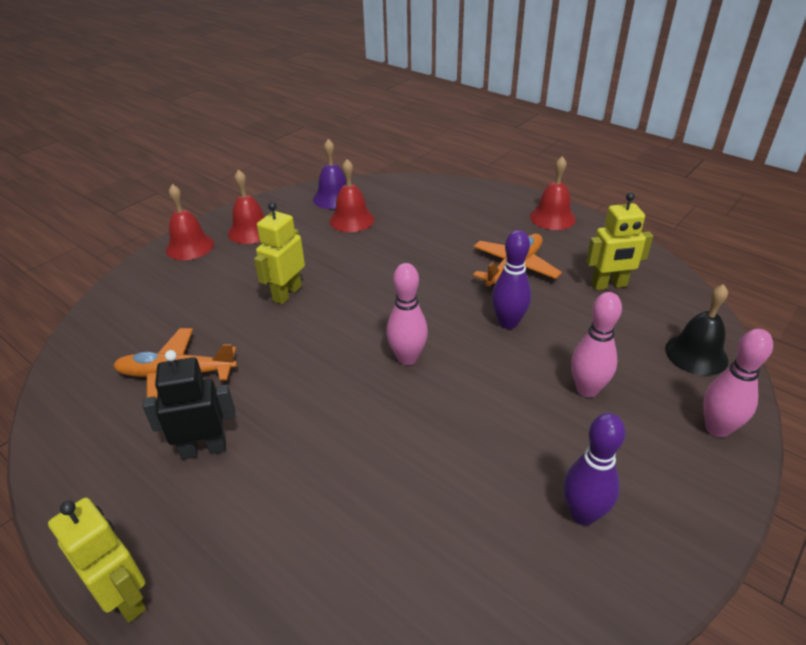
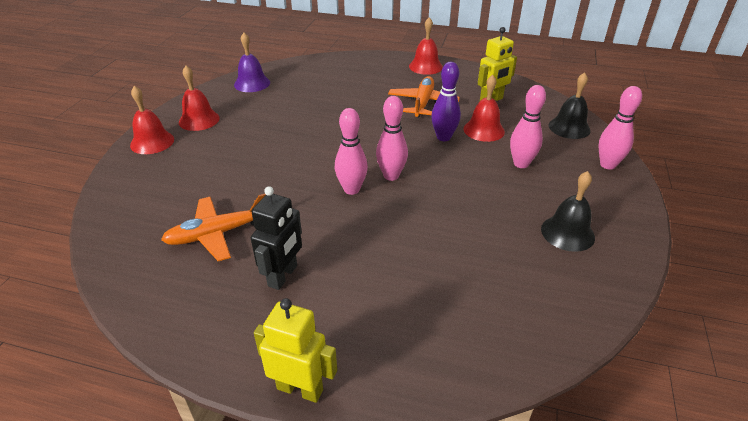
camera: 25 degrees left, 0 degrees up
black robot [142,350,235,460] -> black robot turned 150 degrees clockwise [251,186,302,290]
yellow robot [254,202,305,304] -> none
red bell [330,159,374,232] -> red bell moved to [464,75,505,142]
purple bowling pin [563,413,626,526] -> black bell [541,171,595,252]
none -> pink bowling pin [335,108,368,195]

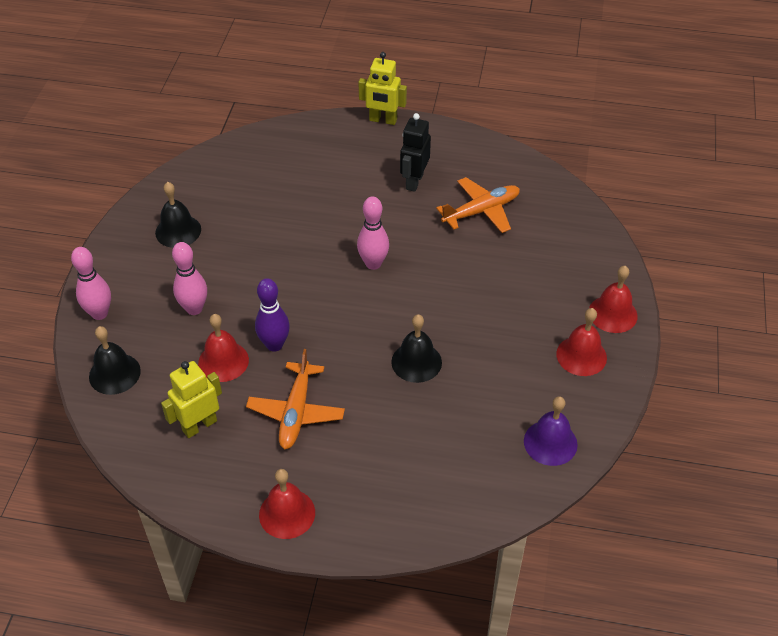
camera: 175 degrees right, 10 degrees up
pink bowling pin [376,96,408,181] -> none
none -> black bell [391,314,442,383]

